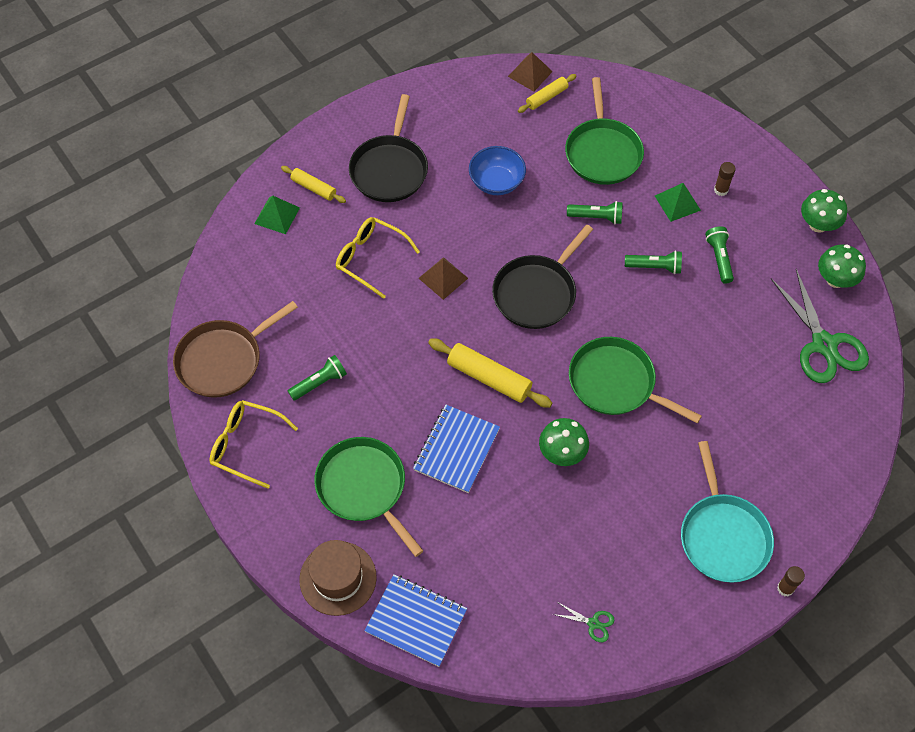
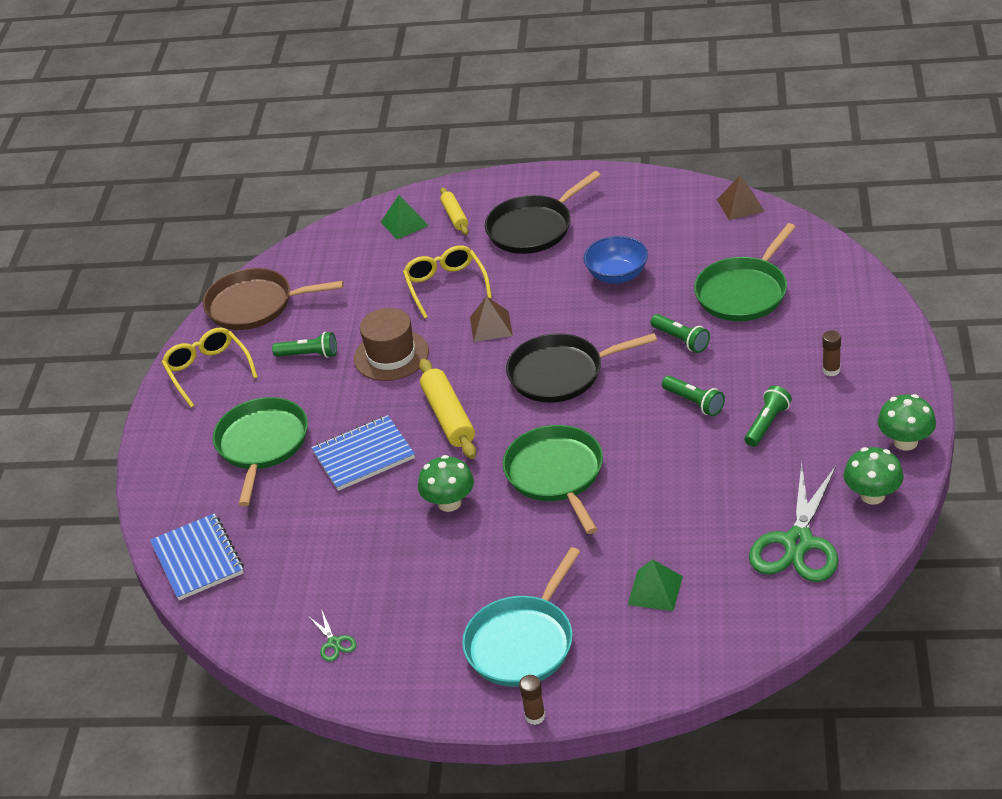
camera: 45 degrees right, 20 degrees down
brown hat [299,540,377,616] -> brown hat moved to [354,308,429,381]
yellow rolling pin [518,74,576,113] -> none
green pyramid [655,183,701,222] -> green pyramid moved to [628,559,683,611]

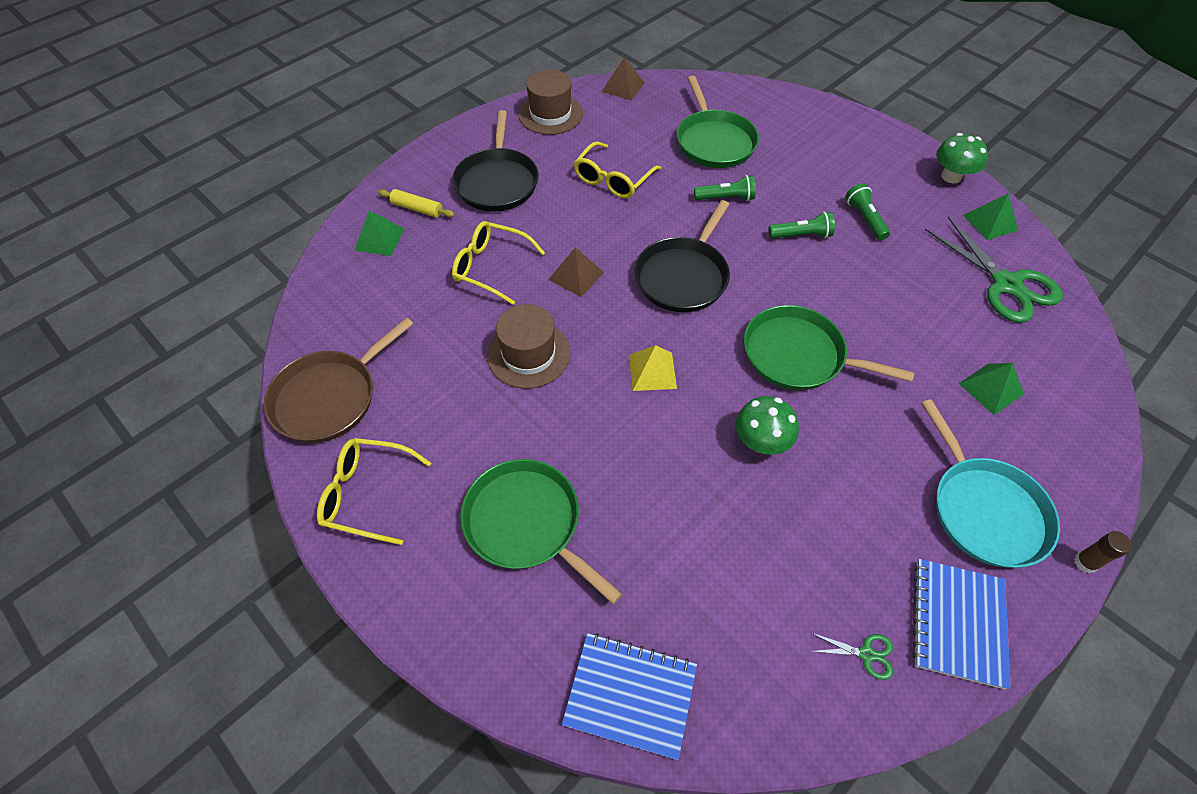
camera: 55 degrees left, 15 degrees up
green flashlight [272,332,337,358] -> none
blue notebook [311,415,415,491] -> blue notebook moved to [912,559,1011,690]
yellow rolling pin [419,359,476,459] -> yellow pyramid [629,345,677,391]
blue bowl [583,236,648,284] -> yellow glasses [574,141,661,198]
brown glue stick [822,330,841,376] -> none
green mushroom [844,447,904,505] -> green pyramid [963,193,1018,240]
none -> brown hat [518,69,583,135]

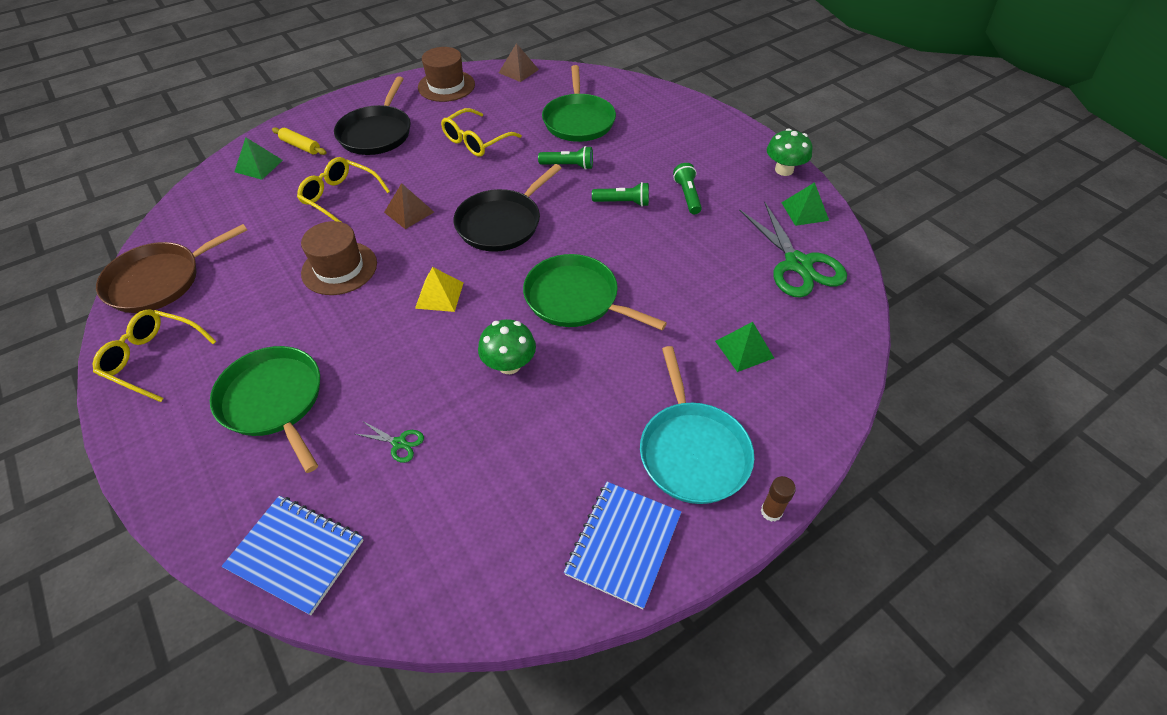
camera: 10 degrees right, 5 degrees down
green scissors [811,633,893,680] -> green scissors moved to [356,422,424,463]

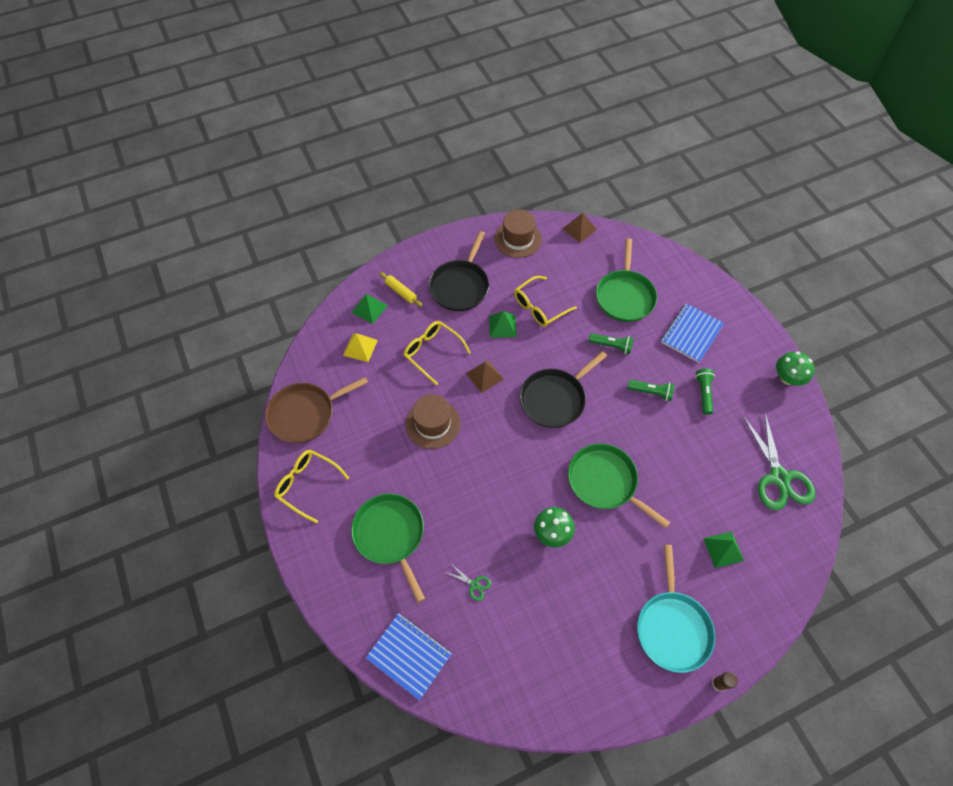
camera: 10 degrees right, 10 degrees up
yellow pyramid [415,267,463,312] -> yellow pyramid moved to [343,333,378,362]
blue notebook [564,482,681,609] -> blue notebook moved to [661,303,724,363]
green pyramid [781,182,829,226] -> green pyramid moved to [489,311,517,338]

